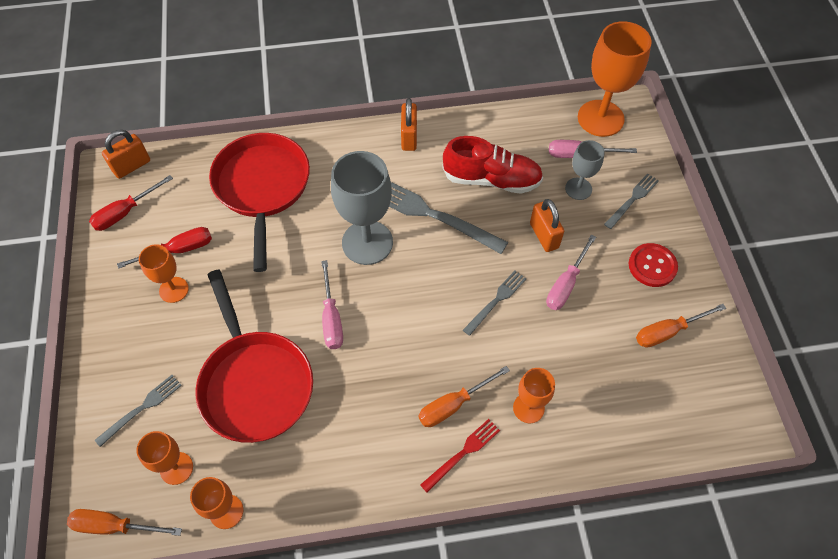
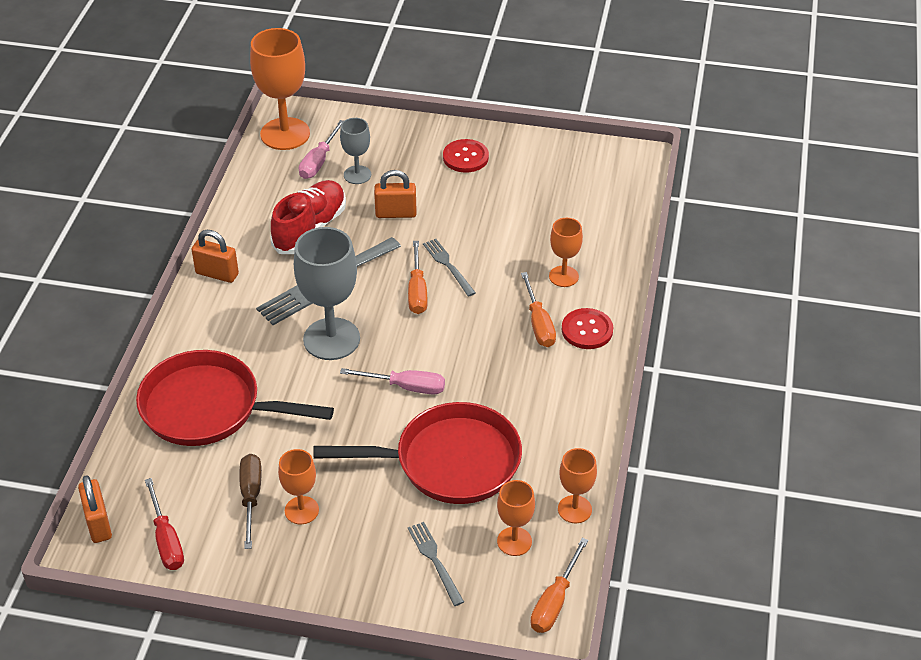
camera: 70 degrees left, 15 degrees down
red screwdriver [117,227,212,269] -> brown screwdriver [239,454,262,549]
red fork [420,419,500,492] -> red button [562,308,613,349]
pink screwdriver [546,234,596,310] -> none
grey fork [604,173,659,229] -> none
orange screwdriver [636,304,726,348] -> orange screwdriver moved to [408,241,428,314]

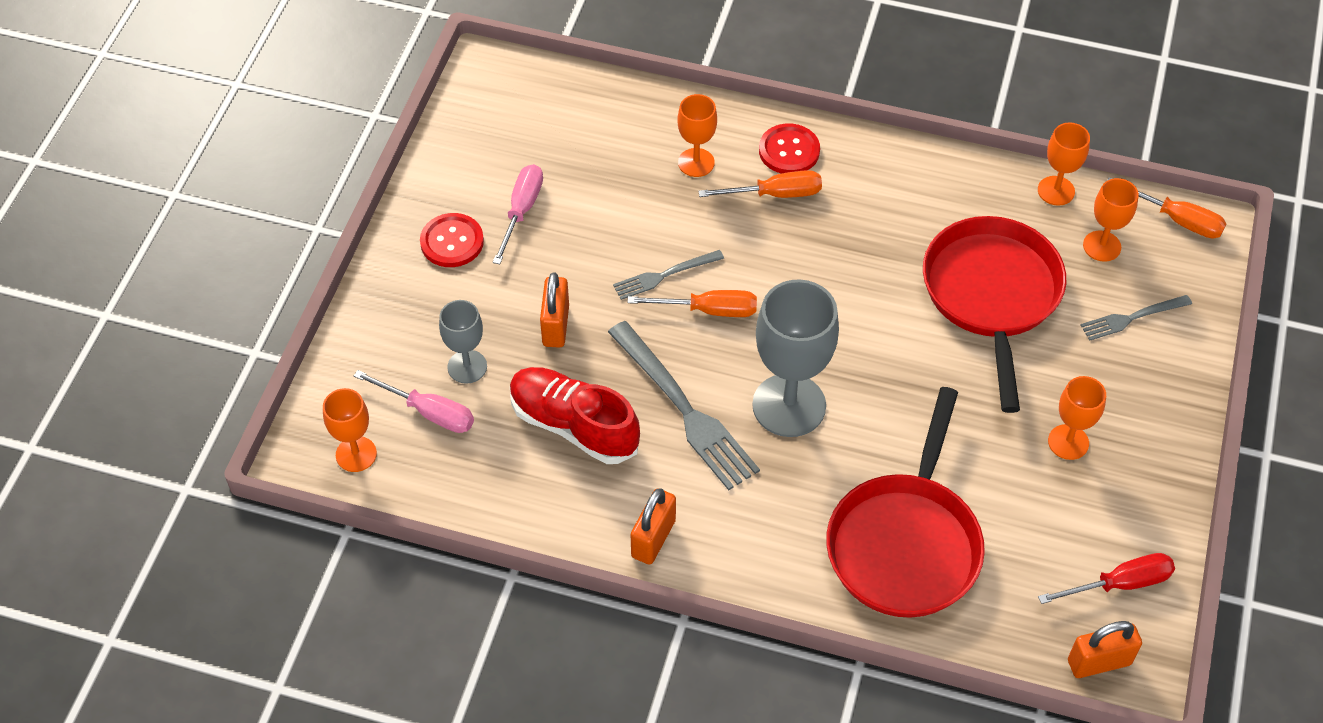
camera: 85 degrees left, 10 degrees up
brown screwdriver [239,454,262,549] -> none
orange goblet [250,28,310,150] -> orange goblet [323,388,377,472], size x0.55
pink screwdriver [340,368,445,395] -> pink screwdriver moved to [493,164,543,265]

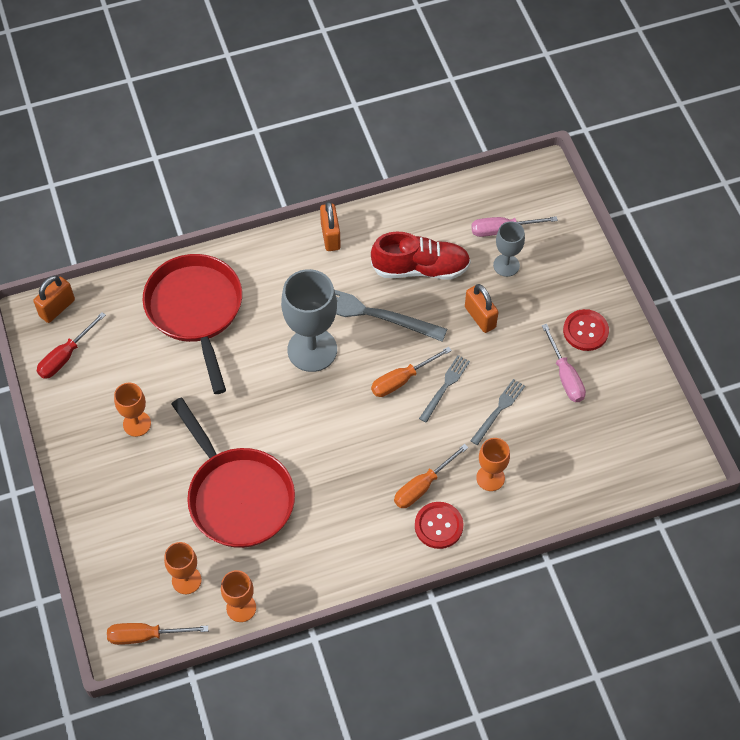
camera: 145 degrees right, 5 degrees up
orange goblet [323,388,377,472] -> none
grey fork [1080,295,1192,341] -> grey fork moved to [470,379,525,445]

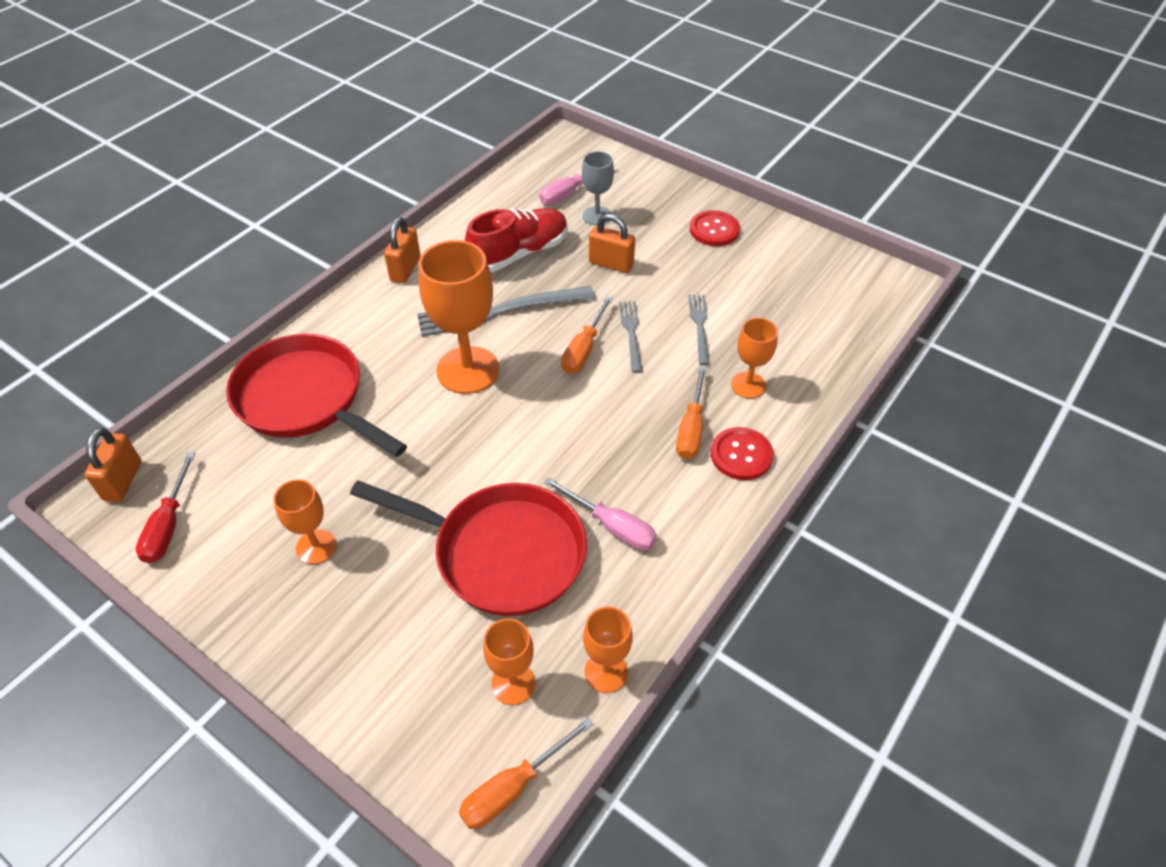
camera: 35 degrees left, 10 degrees down
grey goblet [281,269,337,372] -> orange goblet [418,240,499,394]
orange padlock [320,201,341,251] -> orange padlock turned 60 degrees clockwise [384,217,421,283]
pink screwdriver [542,324,586,402] -> pink screwdriver moved to [544,477,657,550]

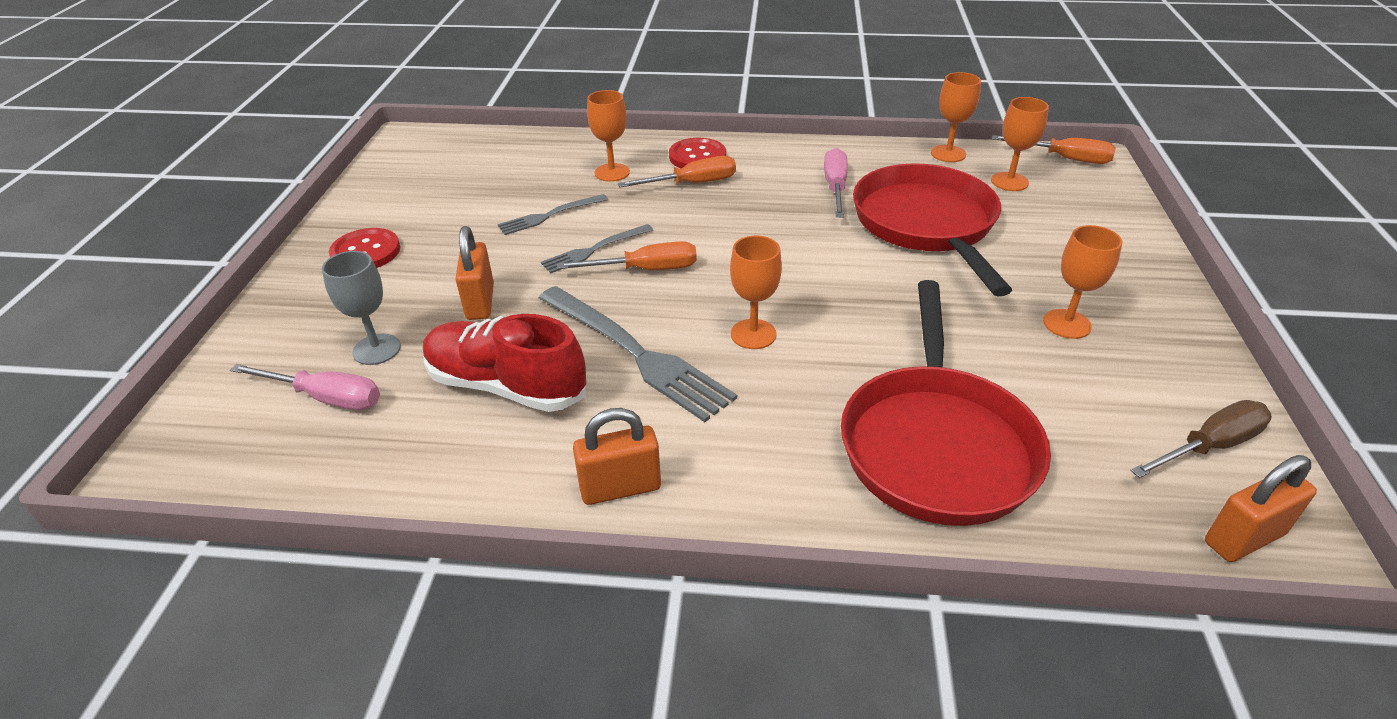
camera: 120 degrees left, 10 degrees down
red screwdriver [136,452,195,564] -> brown screwdriver [1130,400,1272,478]
orange goblet [418,240,499,394] -> orange goblet [730,236,782,349], size x0.55

